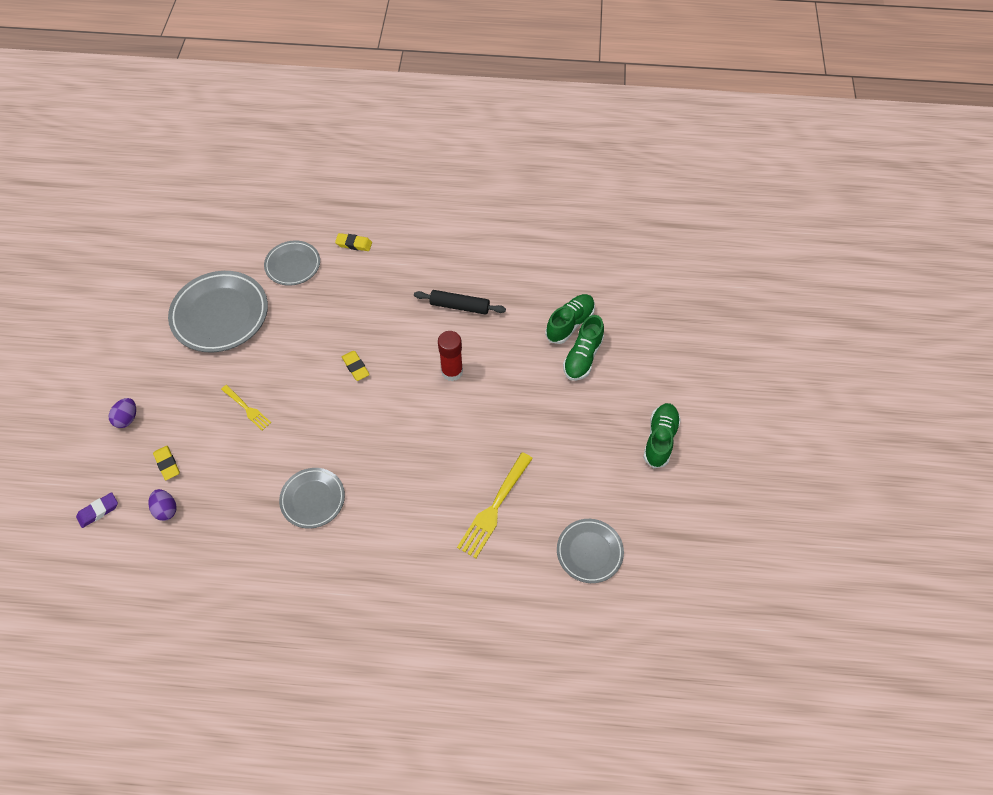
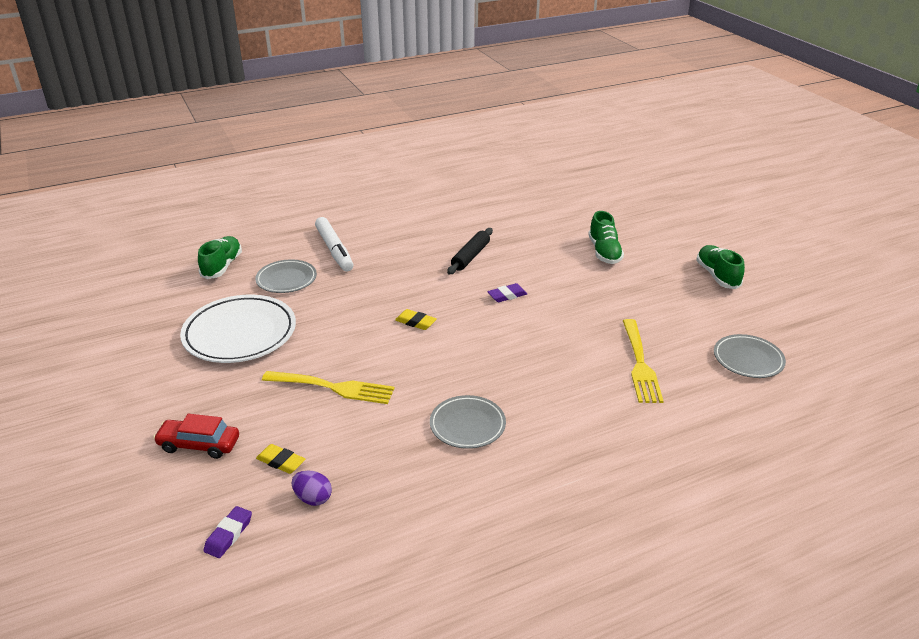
camera: 30 degrees left, 25 degrees down
purple egg [109,398,136,428] -> red car [153,414,239,459]
grey plate [168,271,268,353] -> white plate [180,295,296,363]
yellow fork [221,385,271,430] -> yellow fork [262,371,394,404], size x1.72
yellow eraser [335,233,372,251] -> white marker [315,217,354,272]
black rolling pin [414,290,506,315] -> black rolling pin turned 45 degrees counterclockwise [447,228,493,274]
red glue stick [438,331,463,381] -> purple eraser [487,283,527,302]
green shoe [545,294,595,344] -> green shoe moved to [198,236,242,279]

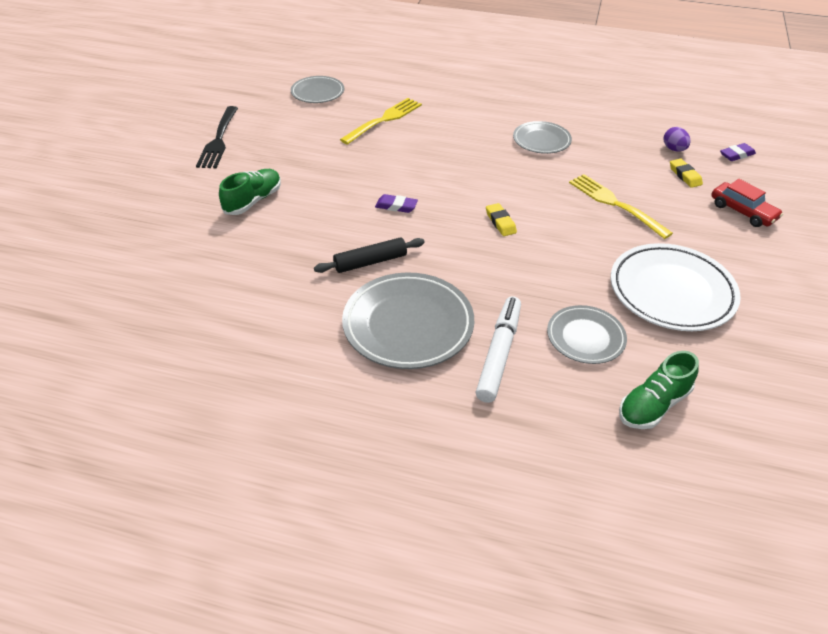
camera: 140 degrees left, 10 degrees up
green shoe [696,245,745,289] -> black fork [196,106,238,168]
none -> grey plate [342,272,474,369]

